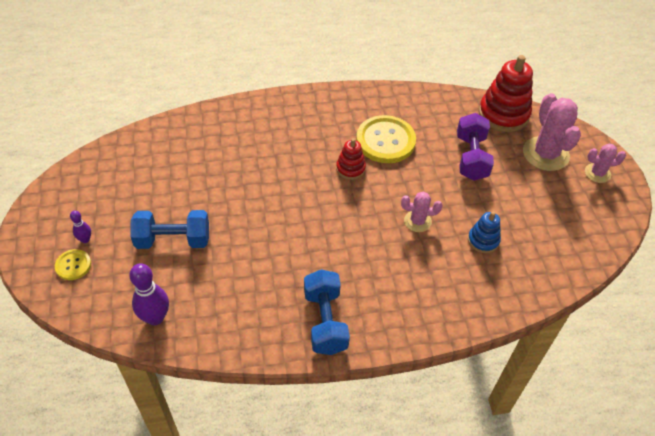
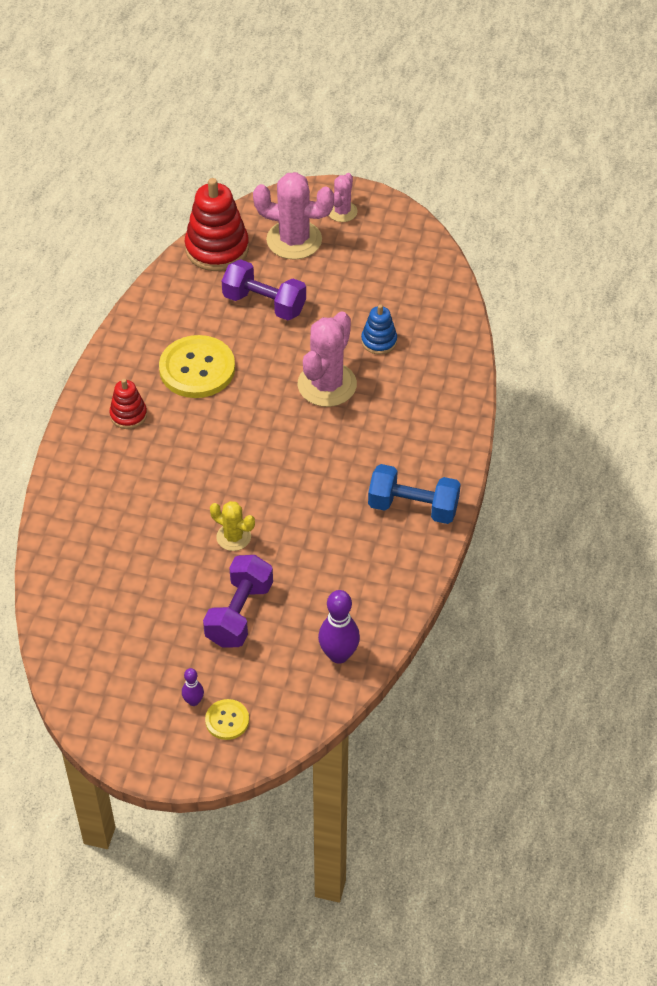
camera: 65 degrees left, 0 degrees up
blue dumbbell [130,210,209,249] -> purple dumbbell [203,555,273,647]
red stacking toy [336,138,366,180] -> red stacking toy moved to [109,379,147,429]
pink cactus [401,192,442,232] -> pink cactus [298,311,357,407], size x1.82
none -> yellow cactus [210,501,255,551]

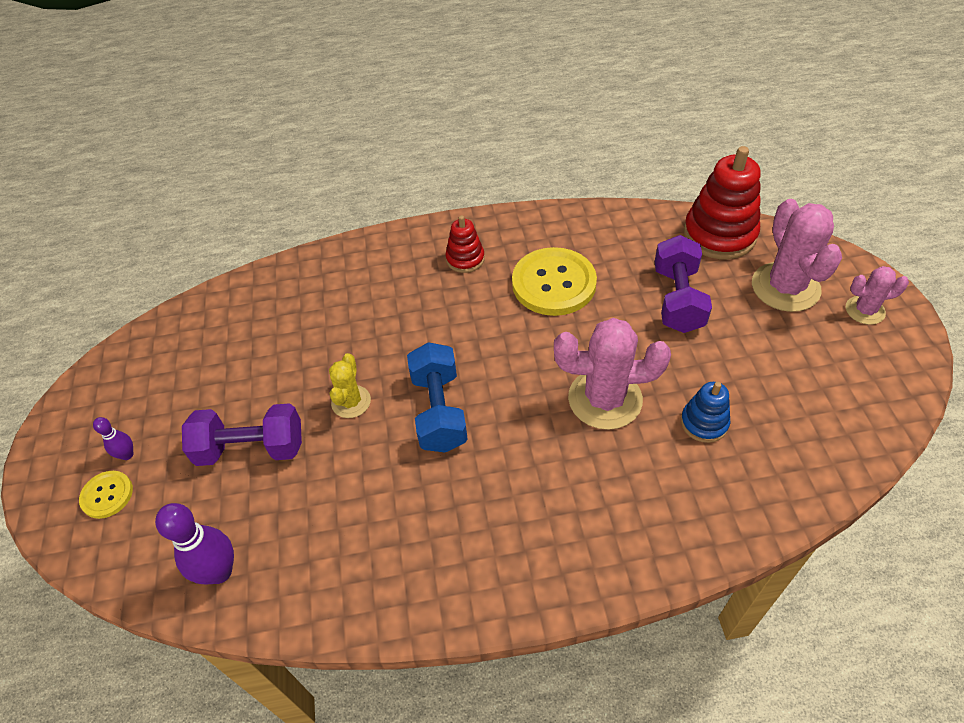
camera: 70 degrees right, 0 degrees up
blue dumbbell [368,464,461,524] -> blue dumbbell moved to [407,342,468,453]

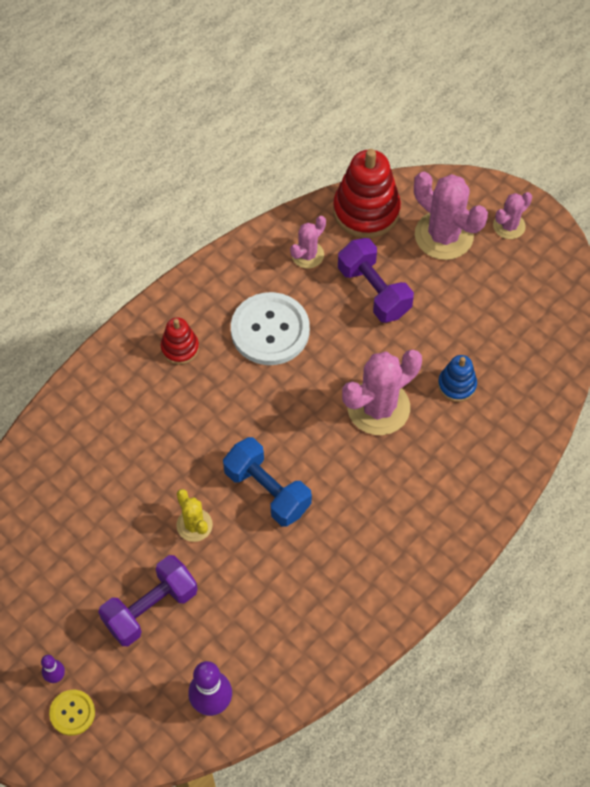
camera: 40 degrees left, 10 degrees up
yellow button [512,247,597,316] -> white button [231,292,310,365]
none -> pink cactus [290,216,326,269]

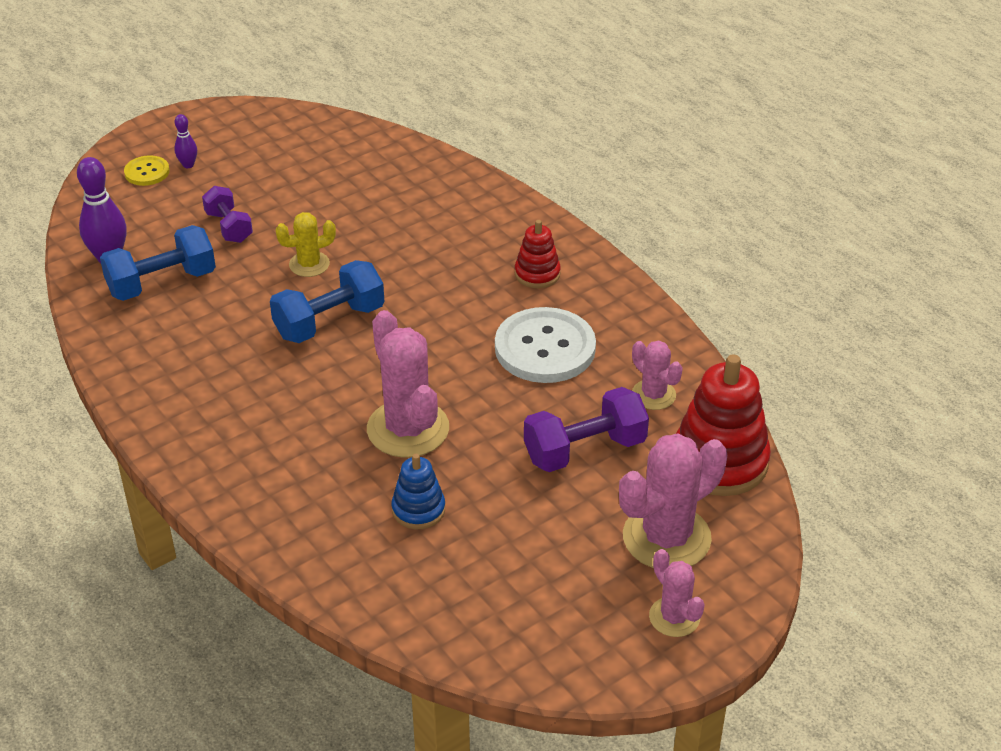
camera: 100 degrees right, 20 degrees down
purple dumbbell [98,555,198,646] -> purple dumbbell [202,186,253,243], size x0.64
none -> blue dumbbell [100,225,216,301]

